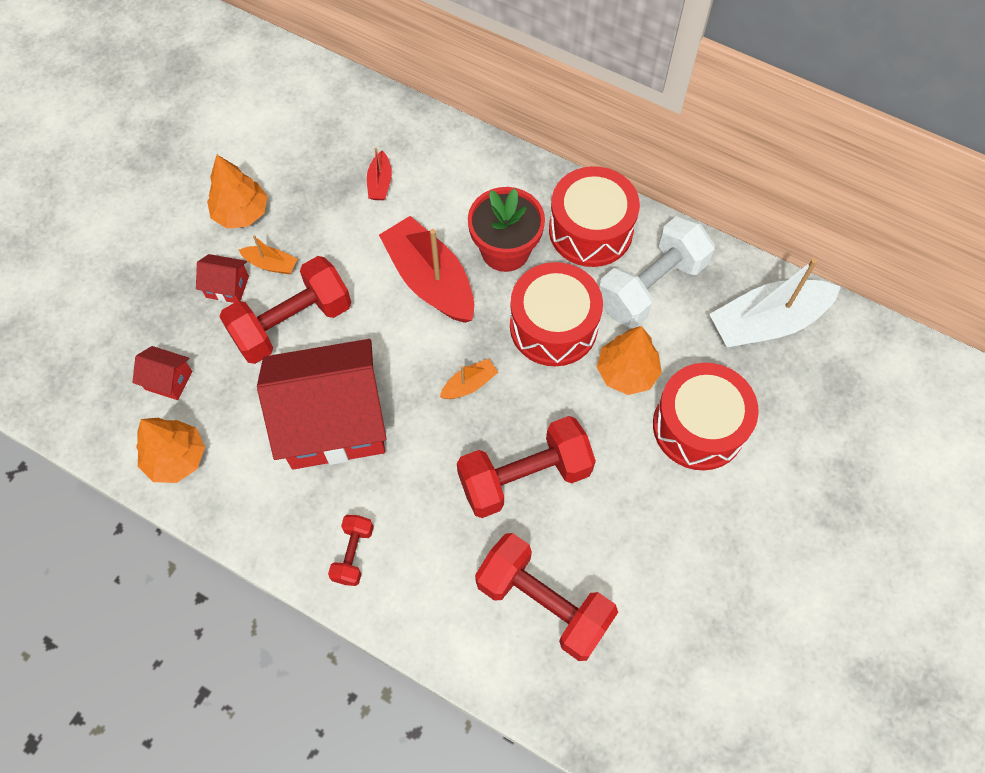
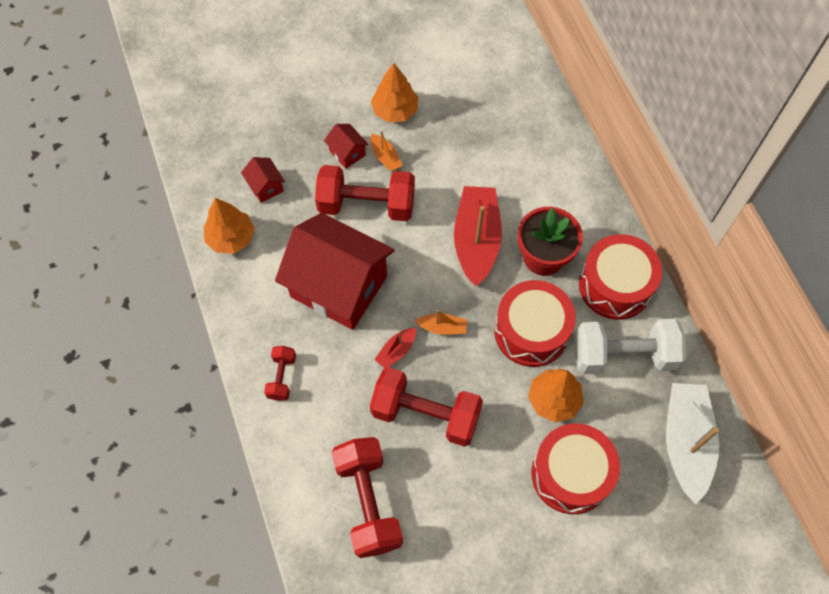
camera: 40 degrees right, 0 degrees up
red dumbbell [328,515,374,586] -> red dumbbell turned 45 degrees counterclockwise [264,346,296,401]
red boat [367,147,392,200] -> red boat moved to [374,328,416,368]
white boat [709,258,841,348] -> white boat turned 75 degrees clockwise [666,383,719,504]

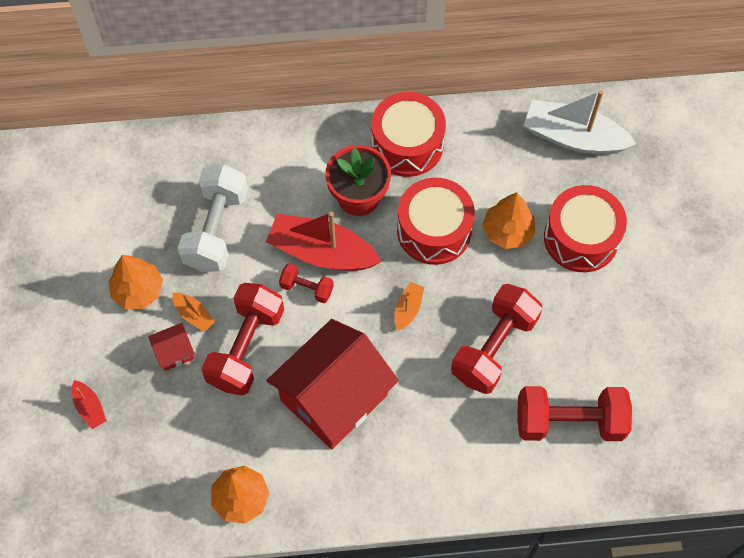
camera: 75 degrees left, 0 degrees up
red house [241,157,285,203] -> none
red dumbbell [264,346,296,401] -> red dumbbell moved to [279,263,334,303]
orange boat [371,131,403,172] -> orange boat turned 60 degrees clockwise [172,293,215,332]
red boat [374,328,416,368] -> red boat moved to [72,380,107,429]
white dumbbell [574,319,686,374] -> white dumbbell moved to [177,165,248,272]

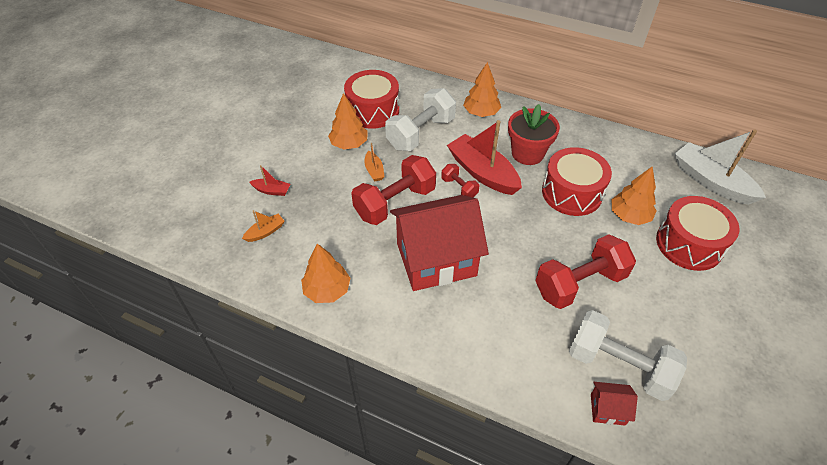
camera: 30 degrees right, 15 degrees down
red boat [72,380,107,429] -> red boat turned 75 degrees counterclockwise [250,165,291,196]
red house [148,323,195,371] -> red house moved to [591,382,638,426]
red drum [371,92,446,177] -> red drum moved to [344,70,399,129]
orange boat [395,282,424,331] -> orange boat moved to [242,210,285,242]
red dumbbell [517,386,632,441] -> white dumbbell [569,310,687,401]
none -> orange tree [463,62,501,117]

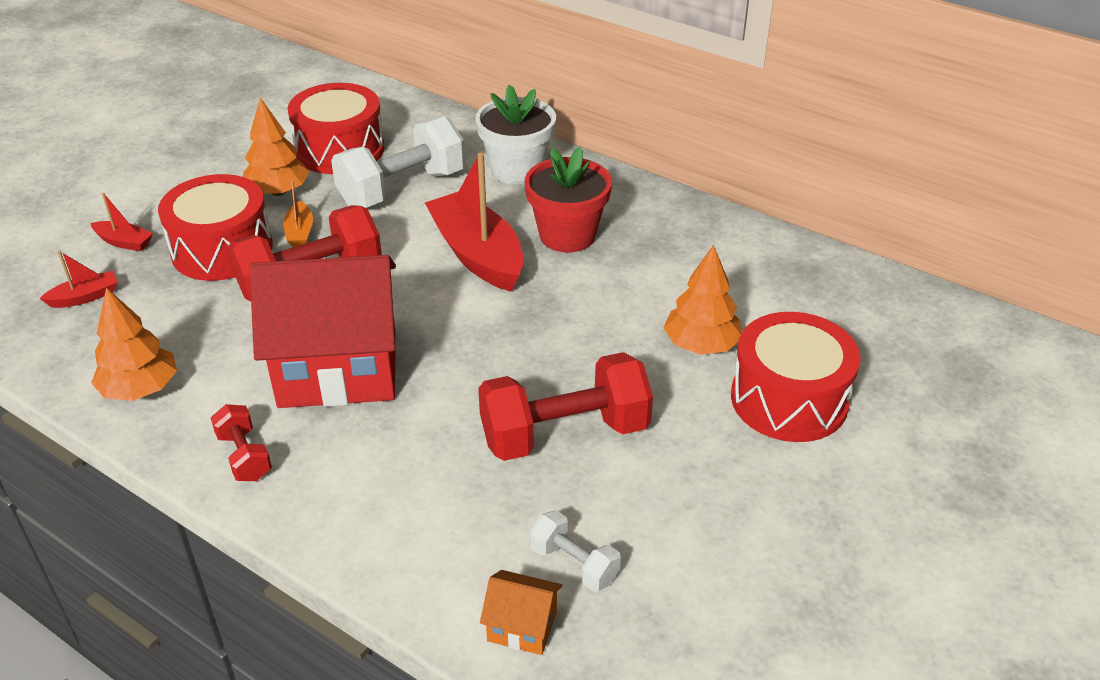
camera: 10 degrees right, 10 degrees down
orange boat [242,210,285,242] -> red boat [39,251,118,308]
red dumbbell [441,164,479,198] -> red dumbbell moved to [211,404,272,481]
orange tree [463,62,501,117] -> white flower pot [475,85,556,185]
red drum [542,147,612,216] -> red drum moved to [158,174,273,281]
white dumbbell [569,310,687,401] -> white dumbbell [530,510,621,592], size x0.50
red house [591,382,638,426] -> orange house [480,570,562,655]
white boat [675,129,766,205] -> none

